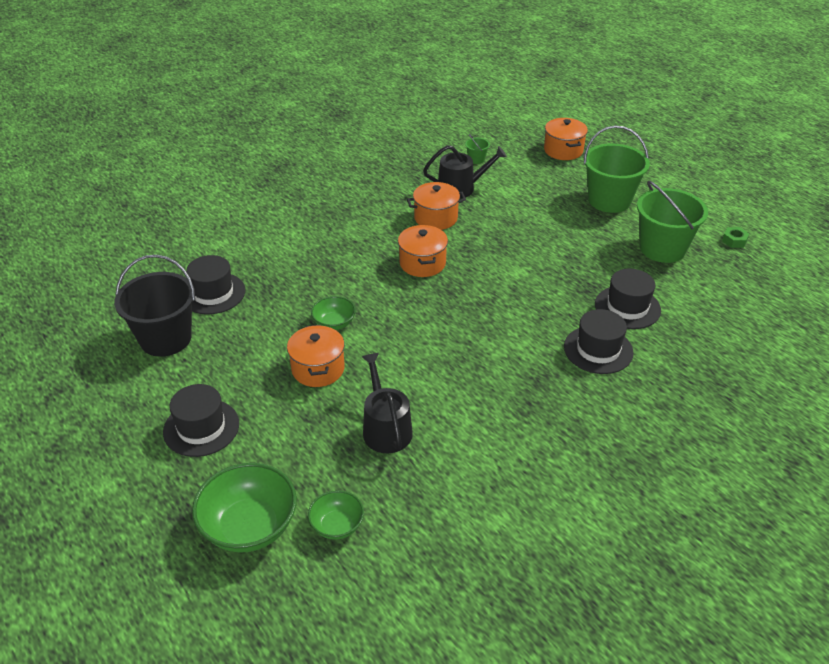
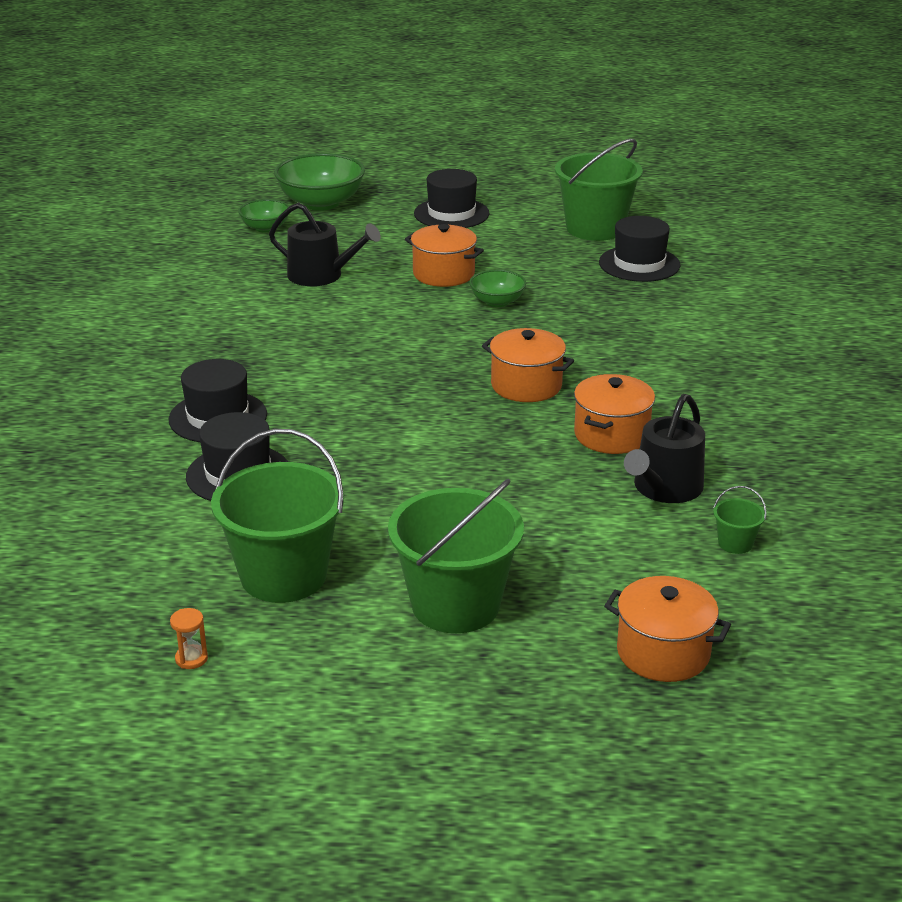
camera: 130 degrees right, 10 degrees down
black bucket [114,255,195,357] -> green bucket [555,139,643,241]
green nut [722,227,749,248] -> orange hourglass [170,608,208,669]

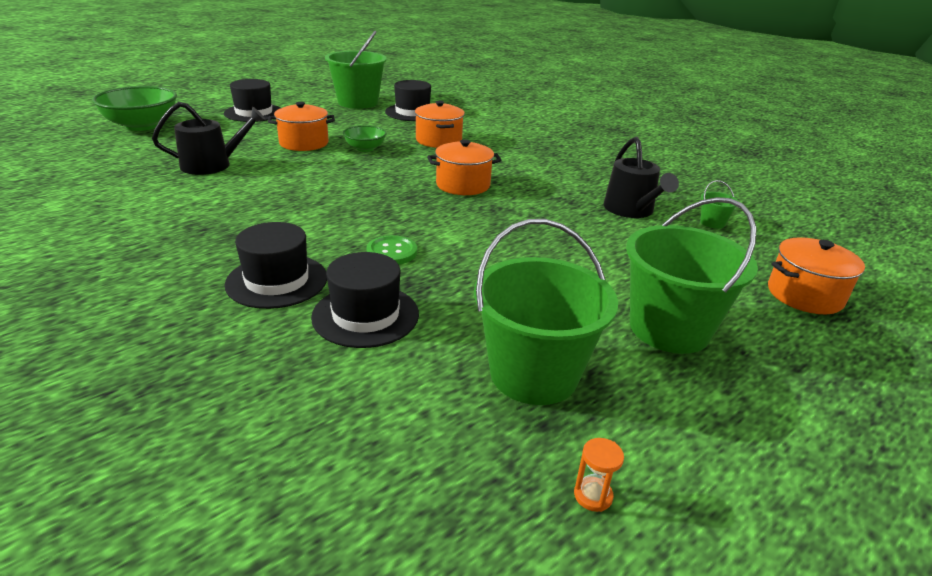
camera: 45 degrees left, 0 degrees up
green bowl [238,199,289,232] -> none
orange pot [574,374,655,454] -> orange pot moved to [415,101,465,148]
none -> green button [366,235,417,265]

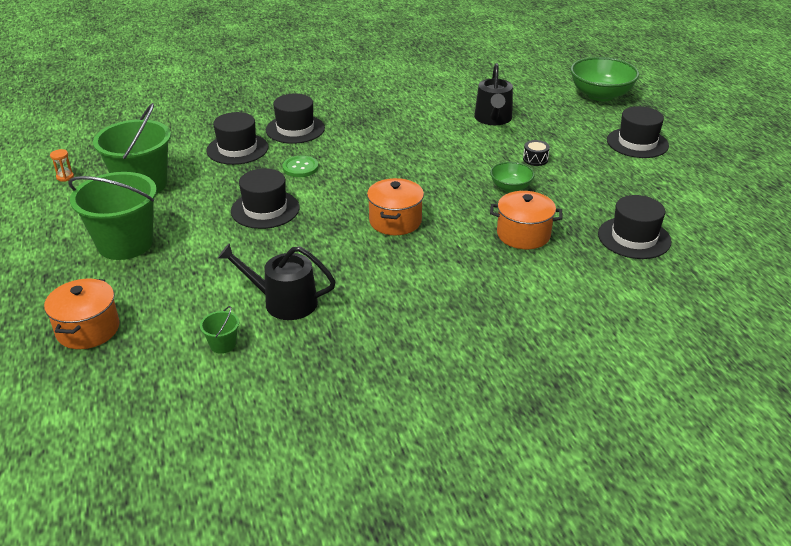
camera: 115 degrees right, 5 degrees up
orange pot [268,102,335,151] -> black drum [523,140,550,166]
green bucket [325,31,387,109] -> none
none -> black hat [231,168,300,229]

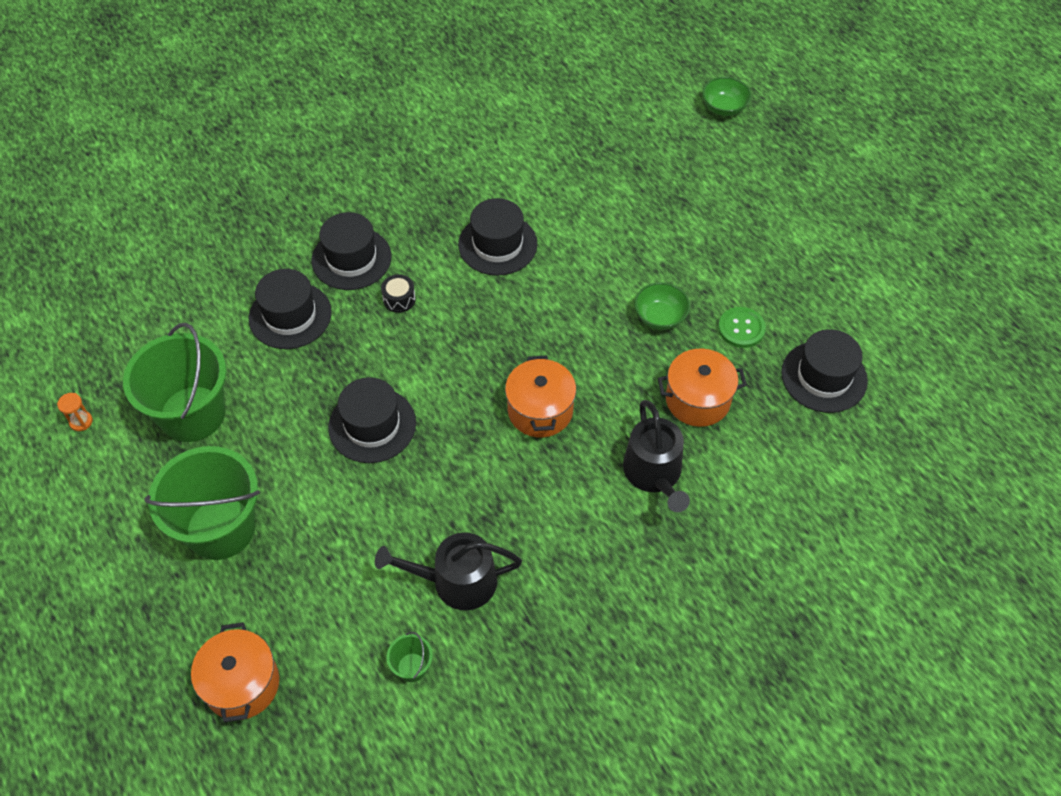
camera: 15 degrees left, 20 degrees up
green button [282,156,318,177] -> green button moved to [718,307,766,348]
black watering can [474,63,513,125] -> black watering can moved to [623,400,690,512]
black drum [523,140,550,166] -> black drum moved to [381,274,416,313]
green bowl [570,57,639,101] -> green bowl [702,77,751,116], size x0.55
black hat [607,106,669,158] -> black hat moved to [458,198,538,276]

